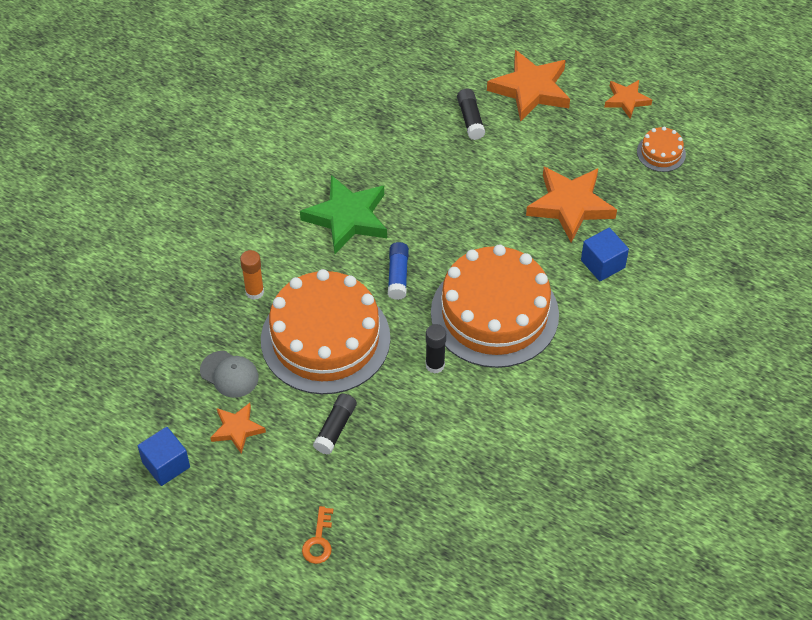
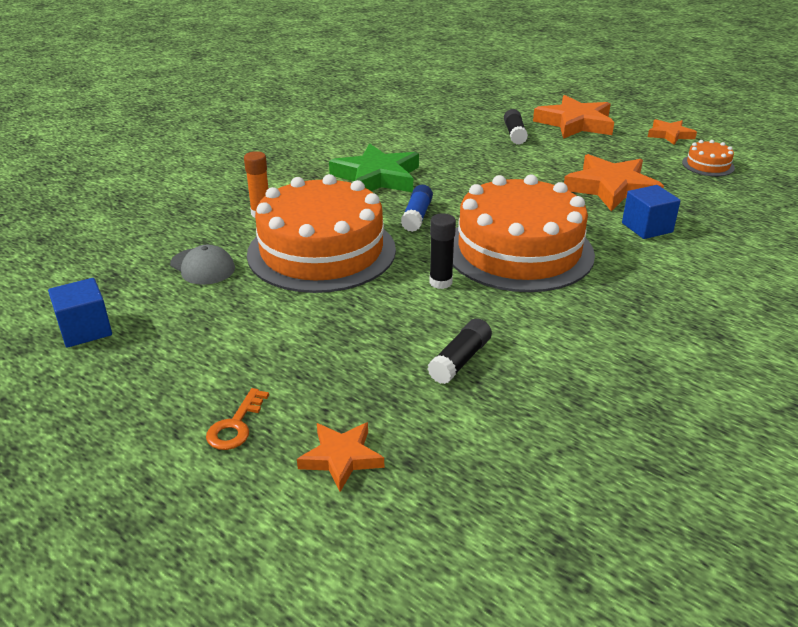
camera: 10 degrees right, 20 degrees down
orange star [210,403,266,454] -> orange star moved to [297,422,384,492]
black glue stick [313,393,357,454] -> black glue stick moved to [428,318,492,384]

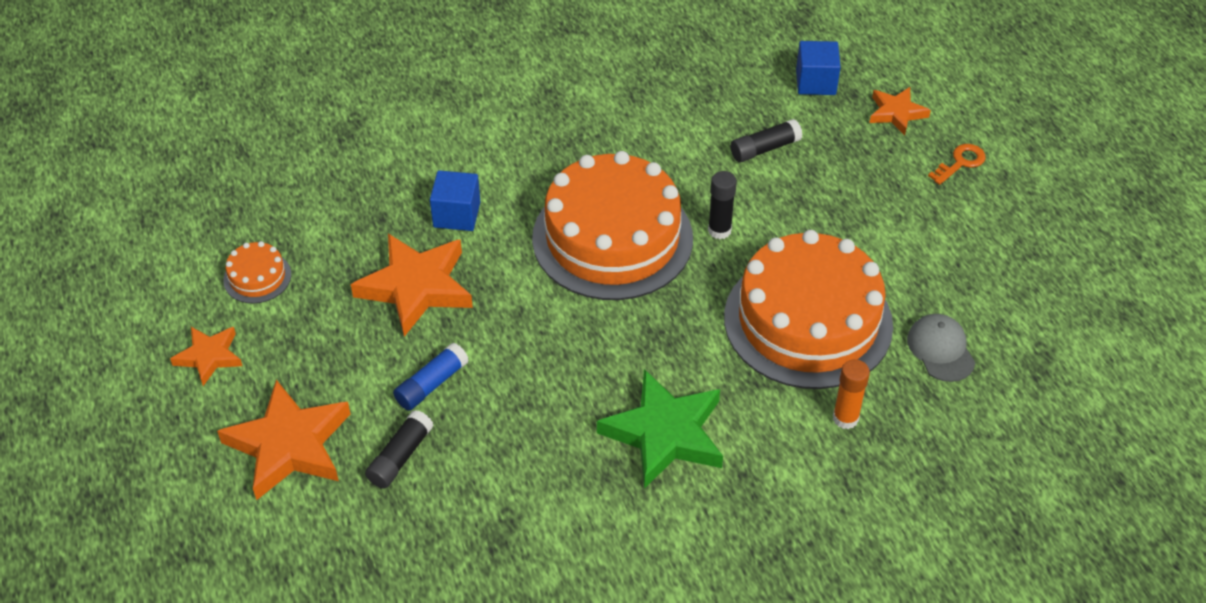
camera: 150 degrees left, 15 degrees up
blue cube [48,278,112,348] -> blue cube moved to [796,41,841,95]
blue glue stick [401,185,433,232] -> blue glue stick moved to [393,343,469,411]

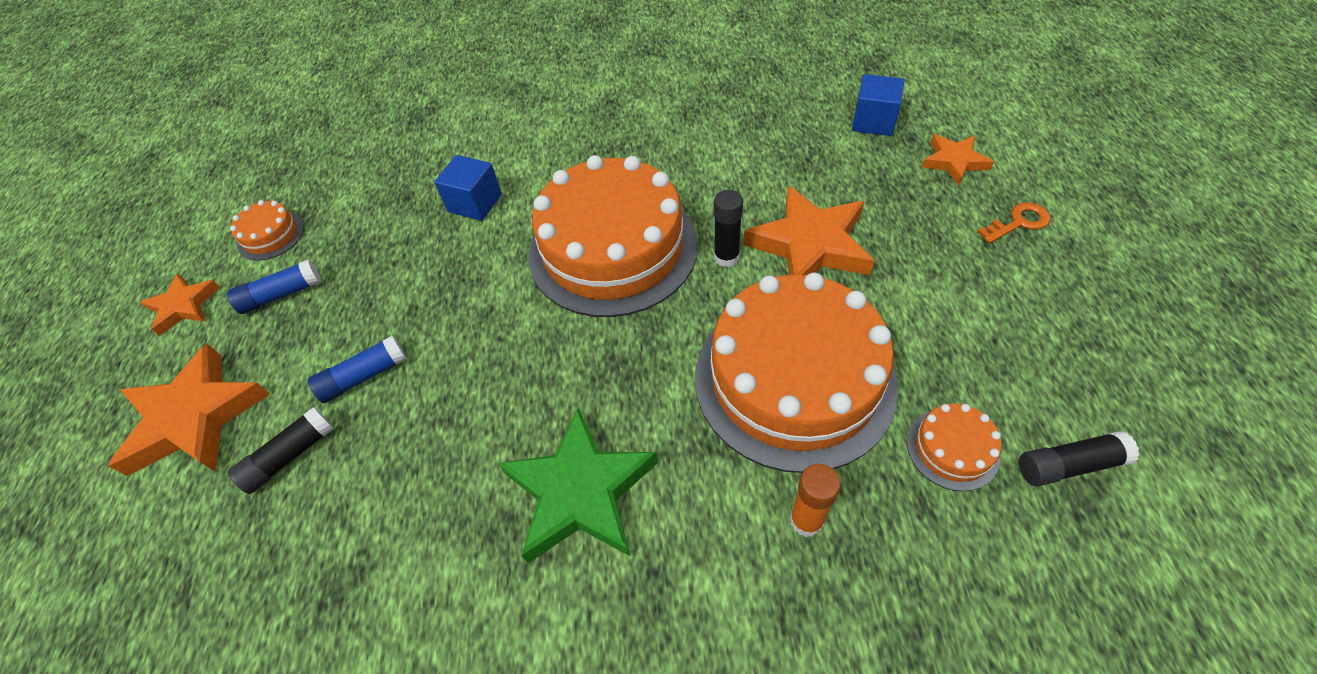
camera: 20 degrees right, 5 degrees up
orange star [351,234,473,337] -> orange star moved to [744,186,874,275]
black glue stick [730,119,802,162] -> black glue stick moved to [1019,431,1140,487]
grey cap [907,314,975,382] -> orange cake [907,403,1002,491]
none -> blue glue stick [227,259,321,314]

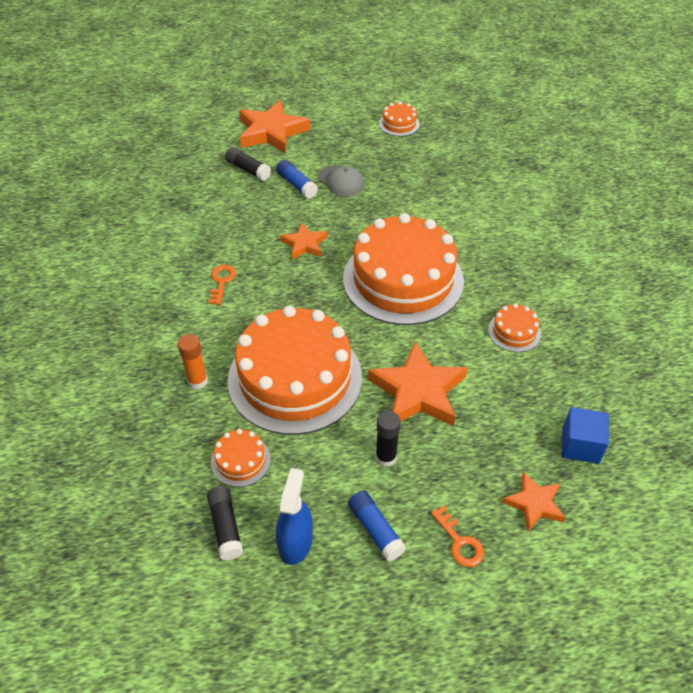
camera: 80 degrees right, 5 degrees down
orange star [140,273,220,336] -> orange star moved to [280,223,327,260]
blue glue stick [227,259,321,314] -> blue glue stick moved to [348,491,406,561]
blue cube [434,155,502,221] -> none
green star [498,408,658,563] -> orange key [208,265,236,305]
black glue stick [714,190,743,267] -> black glue stick moved to [376,411,401,467]
none -> blue spray bottle [276,468,313,565]
none -> grey cap [318,165,364,197]
none -> orange cake [488,304,541,352]

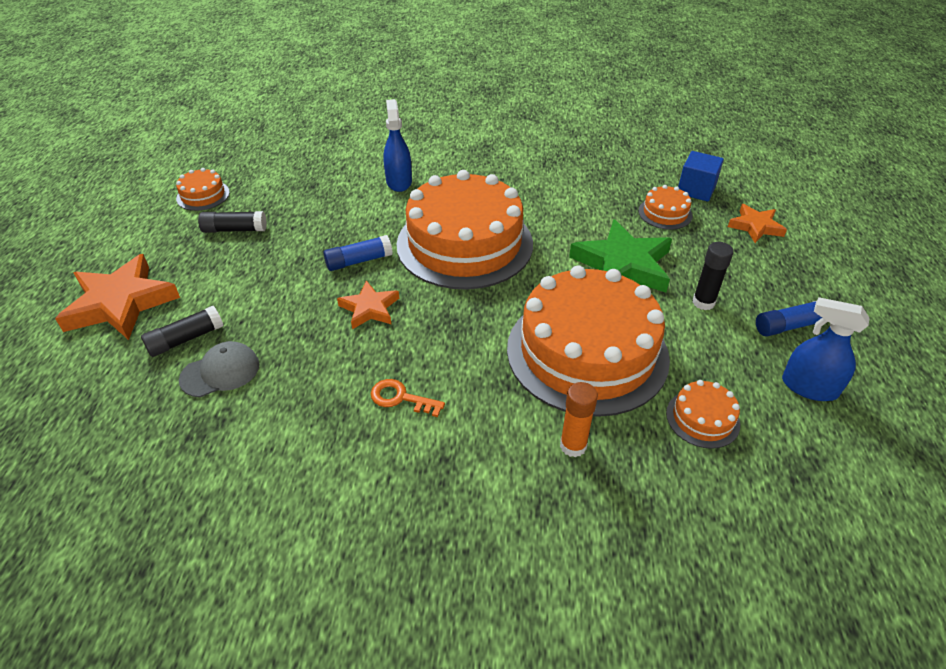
camera: 75 degrees left, 5 degrees down
black glue stick [207,486,243,560] -> black glue stick moved to [198,211,267,233]
blue glue stick [276,160,318,198] -> blue glue stick moved to [323,235,393,271]
grey cap [318,165,364,197] -> grey cap moved to [179,341,259,397]
orange star [368,342,468,426] -> green star [569,219,672,292]
orange key [431,506,484,567] -> none
orange cake [488,304,541,352] -> orange cake moved to [638,185,693,230]
none -> blue spray bottle [383,99,412,192]

